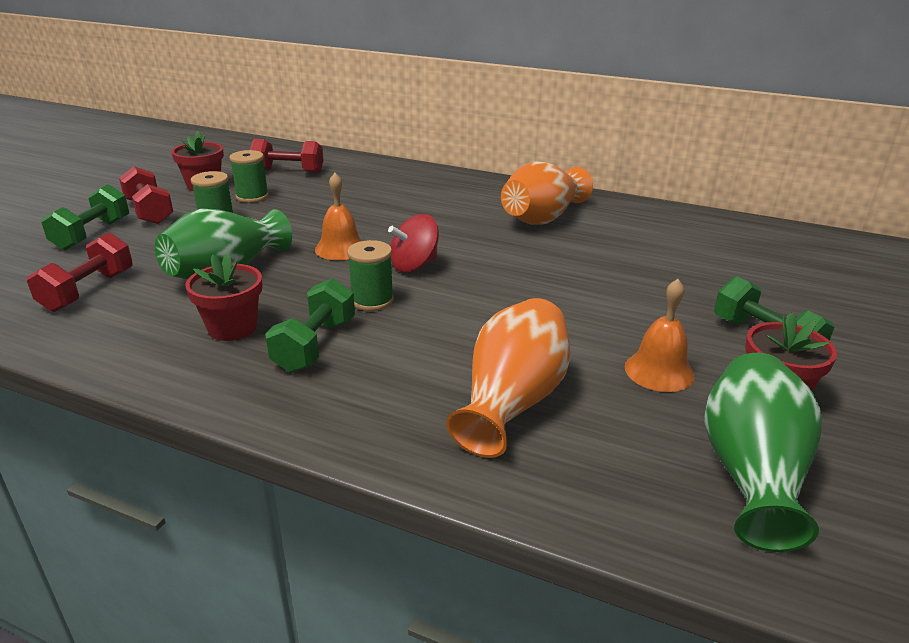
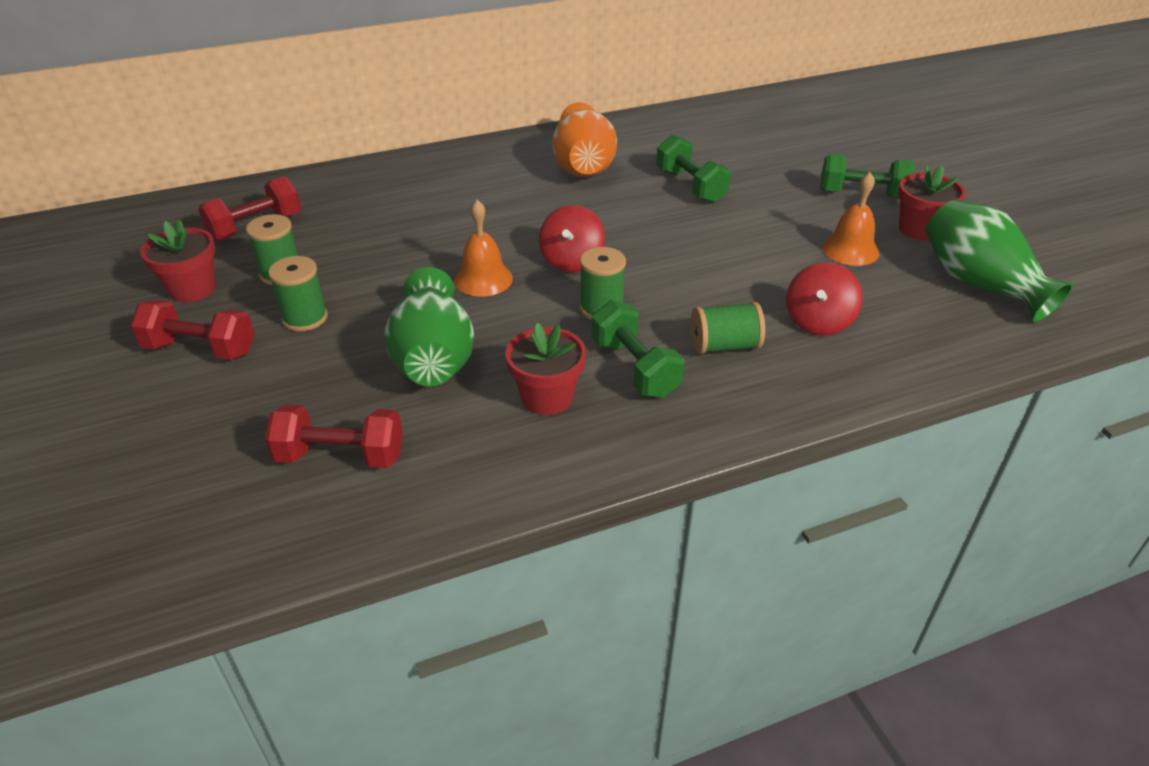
camera: 45 degrees left, 10 degrees up
red dumbbell [27,233,133,312] -> red dumbbell turned 60 degrees counterclockwise [265,405,403,468]
green dumbbell [41,184,129,250] -> green dumbbell moved to [656,134,731,203]
orange vase [446,298,570,458] -> red spinning top [786,262,863,336]
none -> green spool [691,302,765,354]

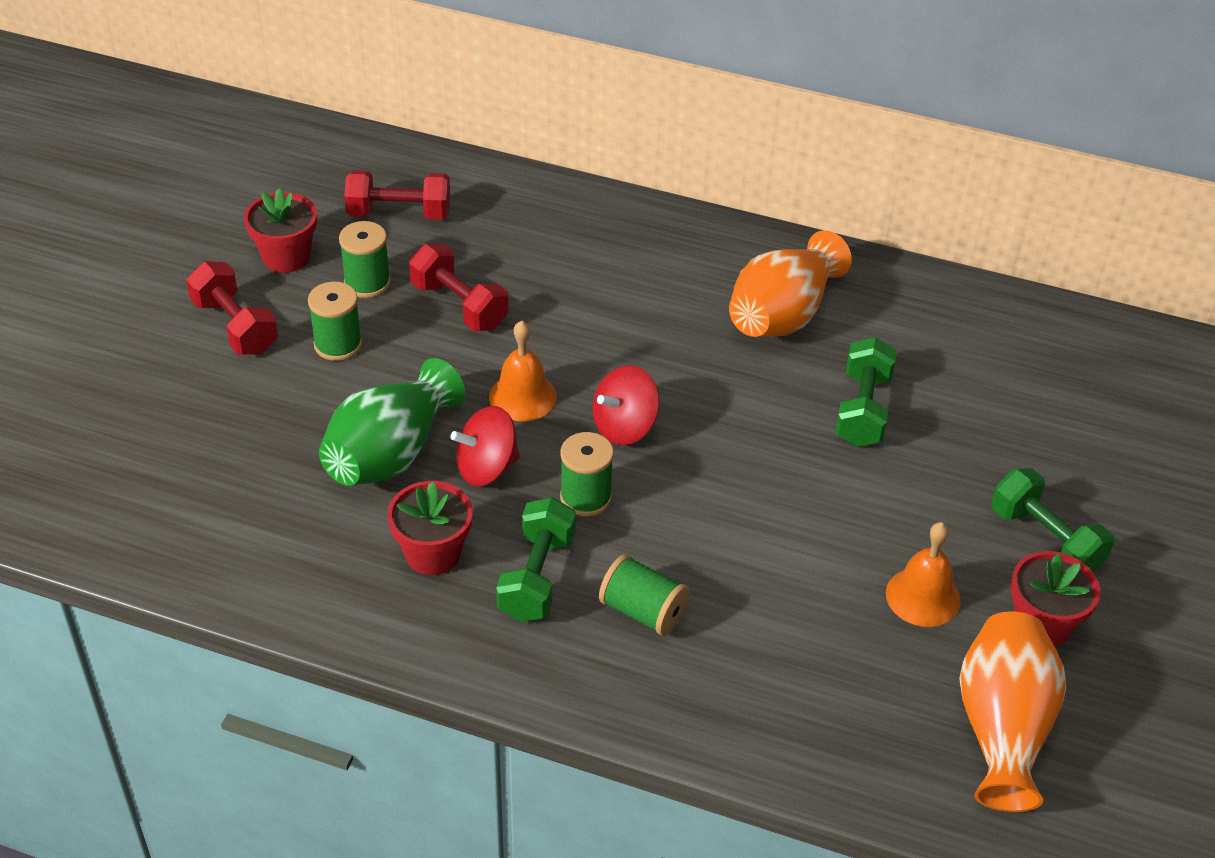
camera: 40 degrees right, 5 degrees up
red dumbbell [265,405,403,468] -> red dumbbell moved to [409,244,508,331]
red spinning top [786,262,863,336] -> red spinning top moved to [450,406,520,486]
green vase [926,200,1073,323] -> orange vase [959,611,1066,812]

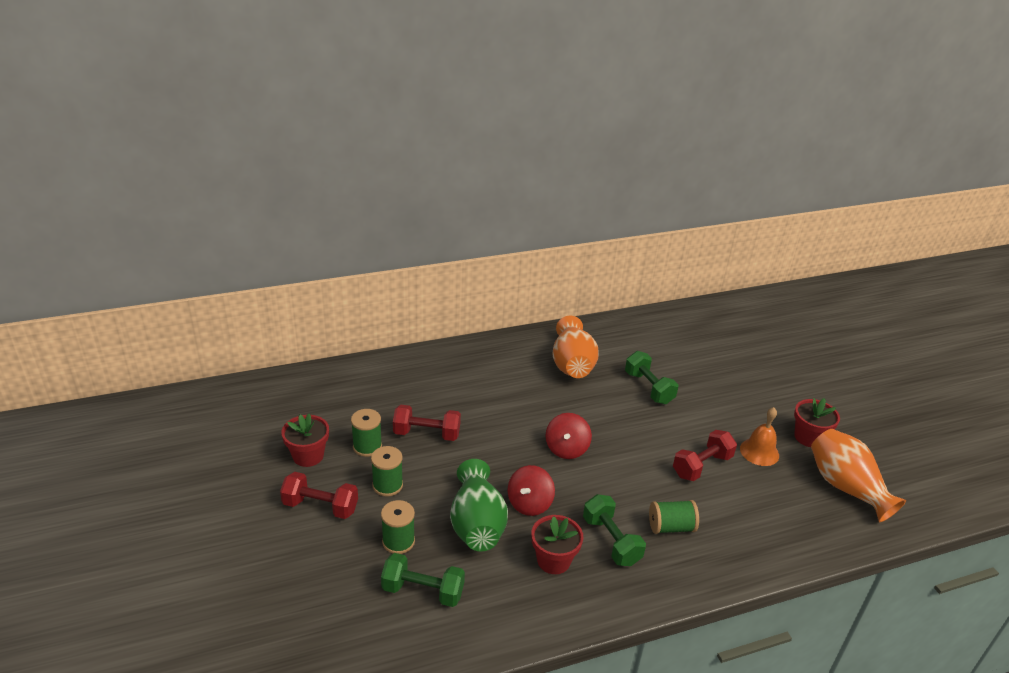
camera: 40 degrees left, 10 degrees down
red dumbbell [344,170,450,220] -> red dumbbell moved to [673,430,737,481]
orange bell [489,320,557,421] -> none
green spool [560,432,614,516] -> green spool moved to [381,500,415,554]
green dumbbell [991,468,1114,573] -> green dumbbell moved to [381,553,465,607]

